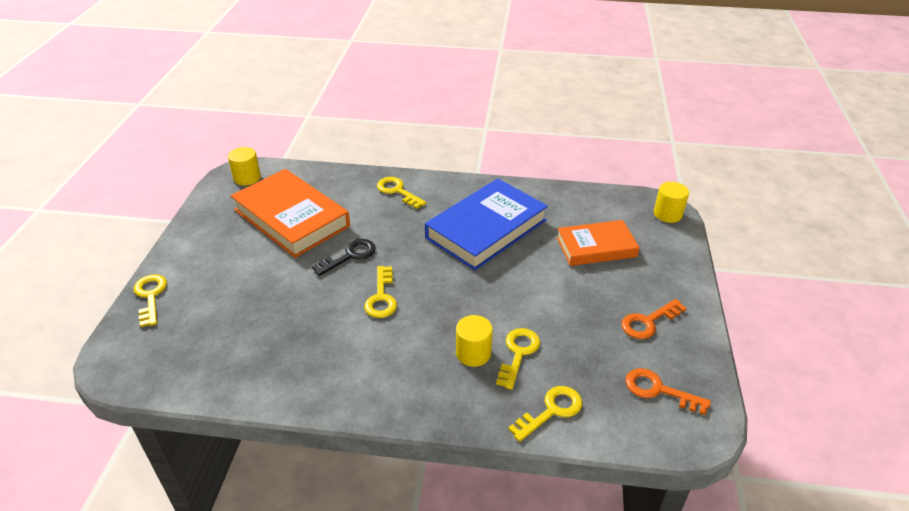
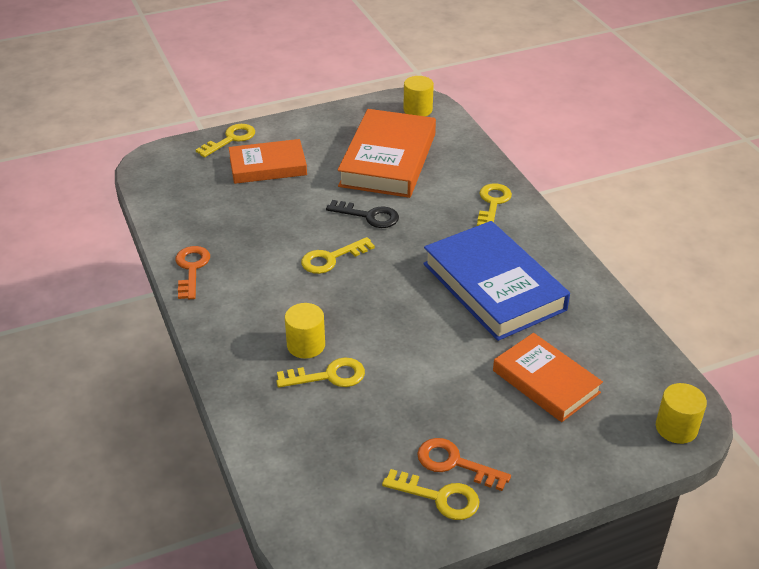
camera: 60 degrees right, 0 degrees up
blue book [425,179,548,270] -> blue book turned 45 degrees clockwise [423,221,570,341]
yellow key [508,386,582,442] -> yellow key moved to [382,469,479,520]
orange key [625,368,711,415] -> orange key moved to [175,246,210,299]
none -> orange book [228,139,307,184]

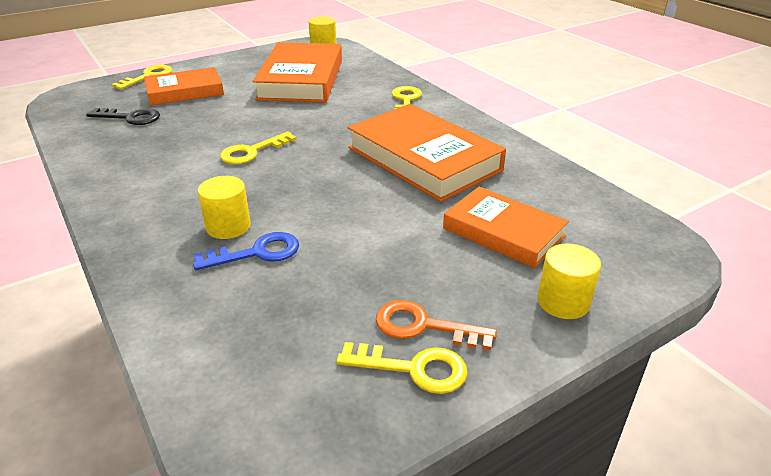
camera: 10 degrees left, 5 degrees down
orange key [175,246,210,299] -> none
yellow key [276,357,365,388] -> blue key [193,232,299,270]
black key [326,200,399,228] -> black key moved to [86,108,160,125]
blue book [423,221,570,341] -> orange book [348,104,506,202]
yellow cylinder [656,383,707,444] -> yellow cylinder moved to [537,243,601,319]

